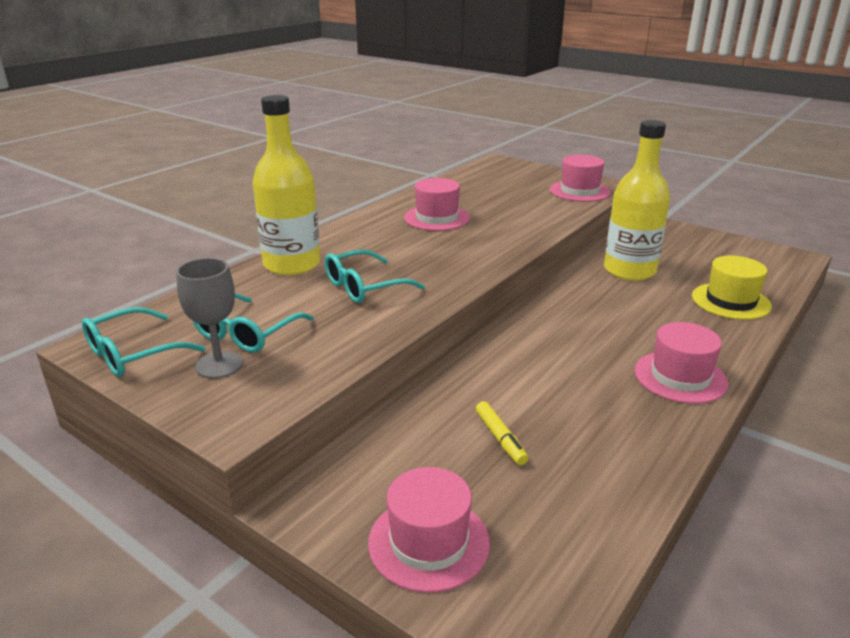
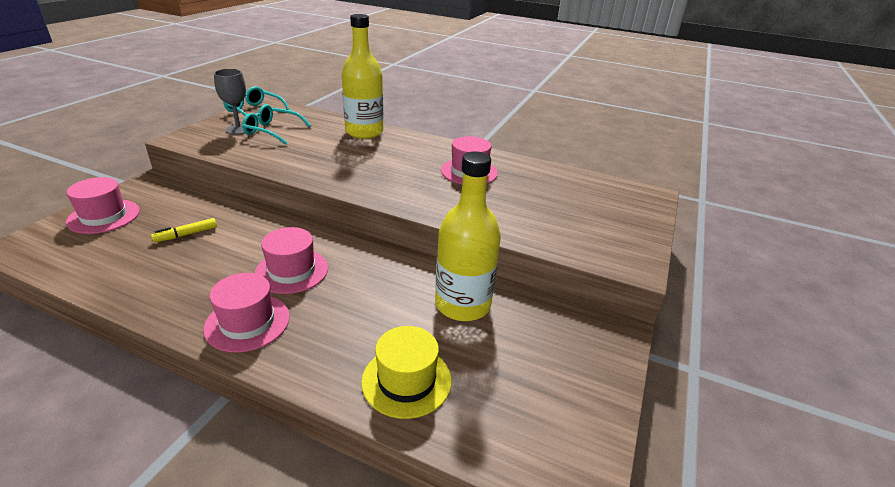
camera: 75 degrees right, 5 degrees up
turquoise glasses [325,249,425,303] -> none
pink hat [550,155,611,202] -> pink hat moved to [255,227,328,294]

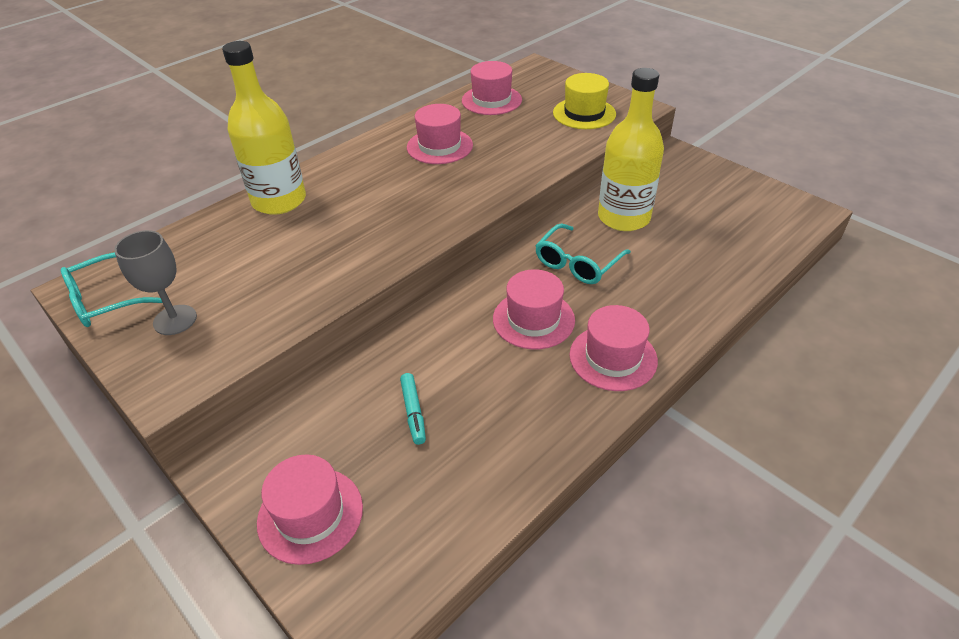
camera: 65 degrees left, 10 degrees up
yellow marker [151,218,217,242] -> turquoise marker [400,373,426,445]
turquoise glasses [242,104,311,145] -> turquoise glasses moved to [535,224,631,284]
yellow hat [361,326,452,419] -> yellow hat moved to [553,73,616,129]
none -> pink hat [462,61,522,115]

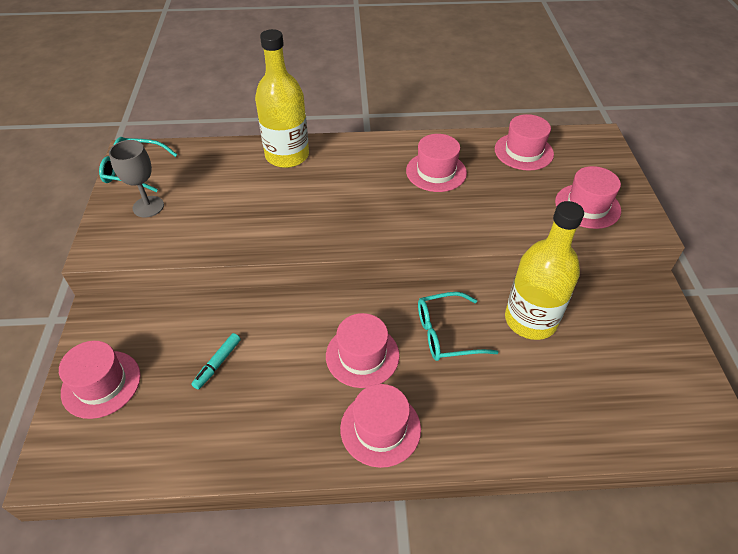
camera: 40 degrees right, 5 degrees up
yellow hat [553,73,616,129] -> pink hat [555,166,621,229]

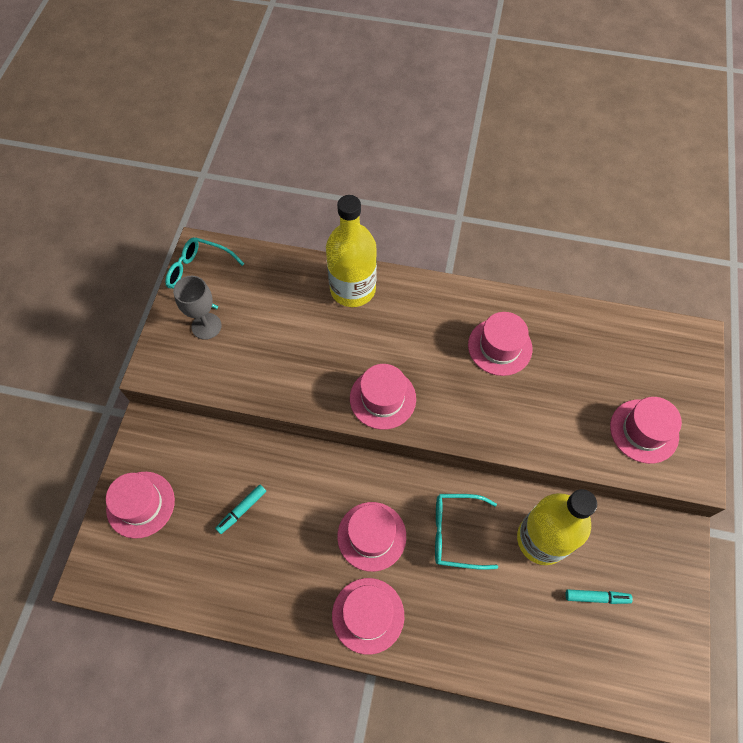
camera: 15 degrees right, 15 degrees up
pink hat [495,114,554,170] -> pink hat moved to [350,364,416,430]
none -> turquoise marker [566,589,633,604]

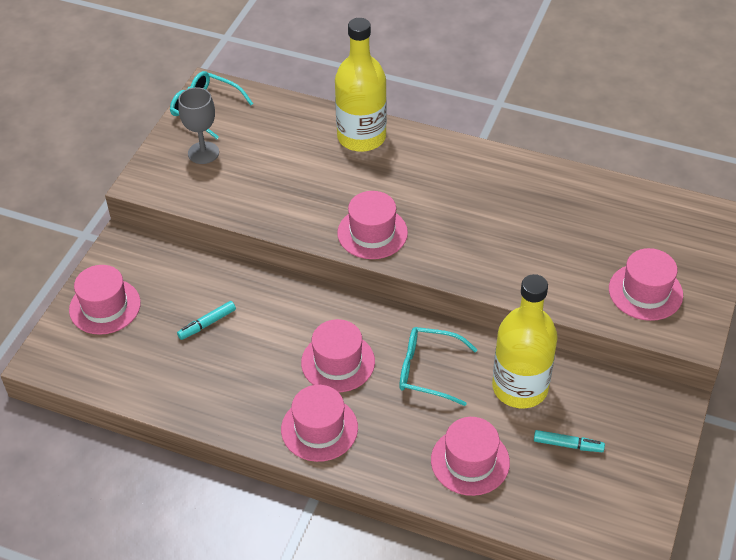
camera: 10 degrees right, 15 degrees down
pink hat [468,312,532,376] -> pink hat moved to [431,417,510,496]

